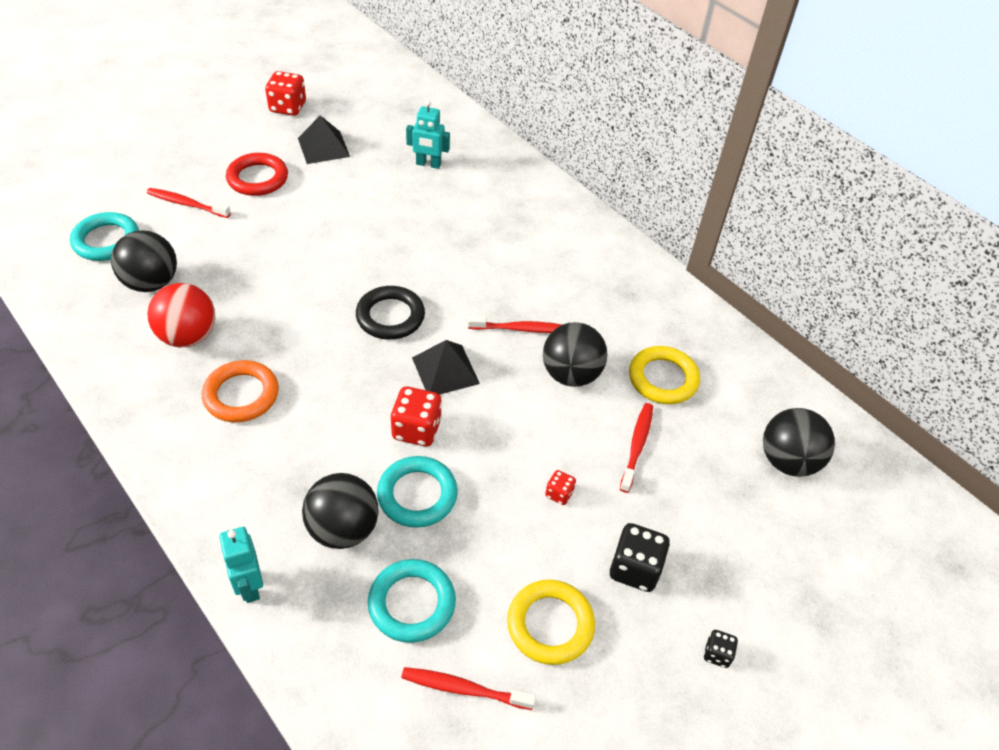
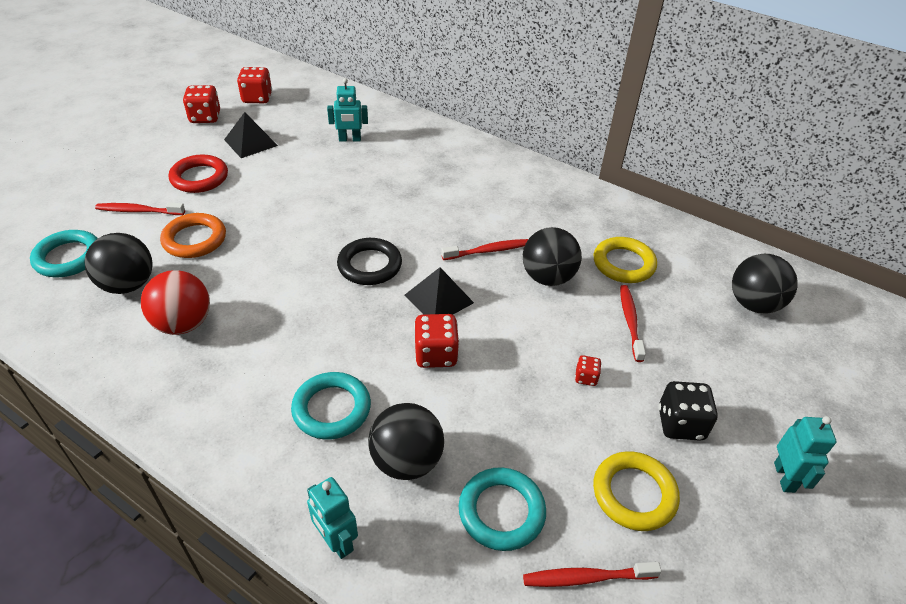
camera: 15 degrees left, 5 degrees down
orange ring [202,360,279,422] -> orange ring moved to [160,213,226,258]
turquoise ring [377,456,458,528] -> turquoise ring moved to [291,372,371,440]
black dice [704,630,738,668] -> turquoise robot [774,416,836,493]
none -> red dice [237,67,272,103]

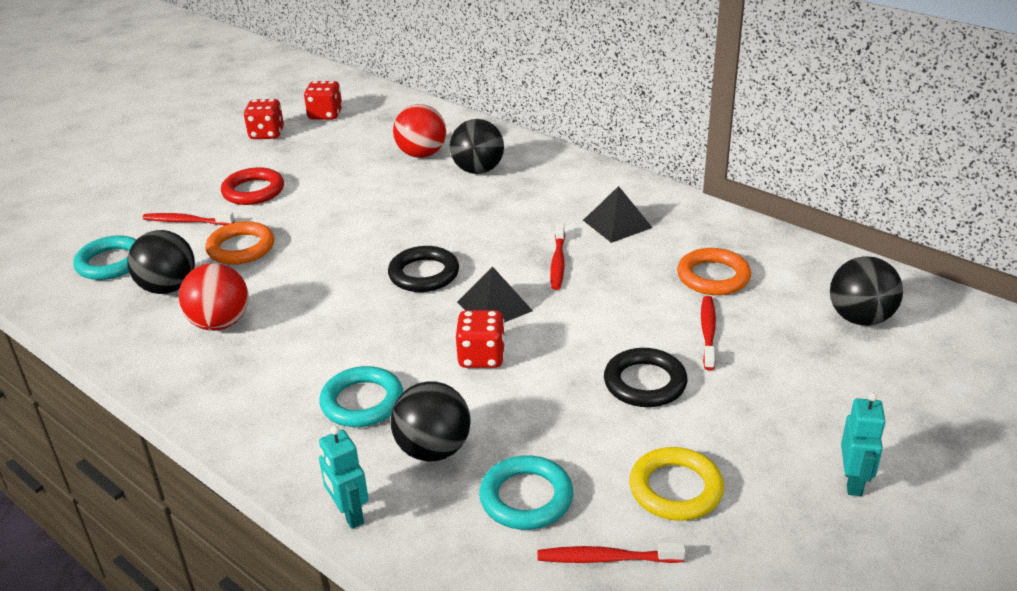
camera: 10 degrees right, 10 degrees down
black pyramid [224,112,278,158] -> black pyramid moved to [583,186,653,243]
turquoise robot [327,78,368,142] -> red ball [393,104,446,158]
red toothbrush [441,239,528,260] -> red toothbrush turned 105 degrees clockwise [550,223,565,290]
black ball [523,227,582,286] -> black ball moved to [450,119,504,174]
red dice [575,355,601,386] -> black ring [604,348,688,407]
yellow ring [594,237,657,283] -> orange ring [677,248,751,295]
black dice [658,381,718,441] -> none

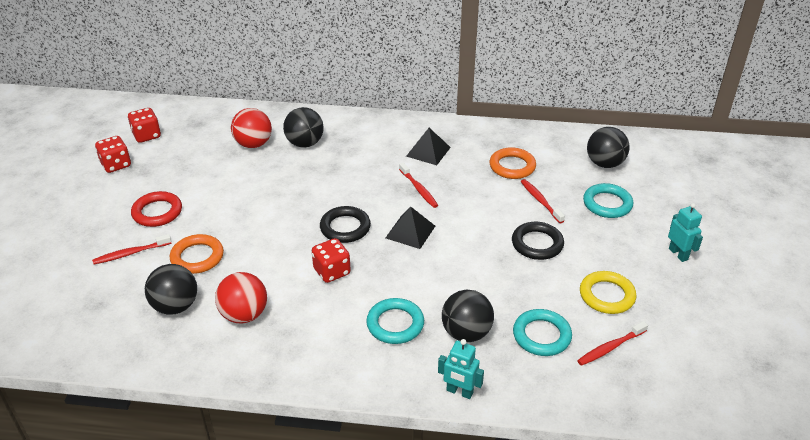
camera: 35 degrees left, 5 degrees up
turquoise ring [73,236,137,280] -> turquoise ring moved to [583,183,633,218]
red dice [456,310,505,368] -> red dice moved to [312,238,351,283]

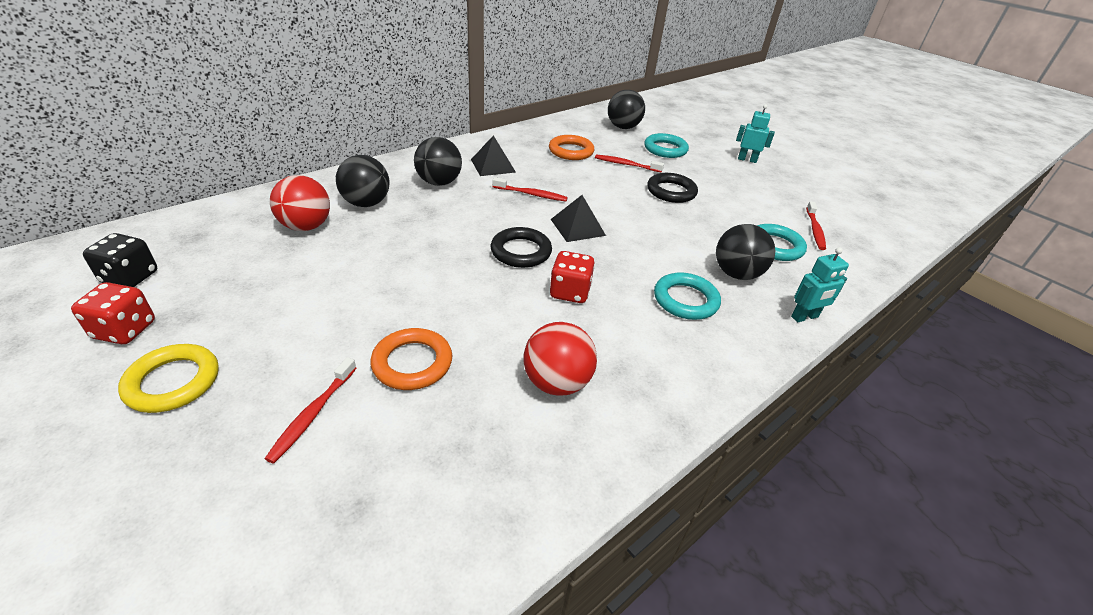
camera: 50 degrees left, 0 degrees up
red dice [128,108,161,143] -> black dice [83,233,157,287]
red ring [131,191,182,227] -> none
black ball [145,264,197,314] -> black ball moved to [414,137,462,186]
yellow ring [580,271,637,314] -> yellow ring moved to [118,344,219,413]

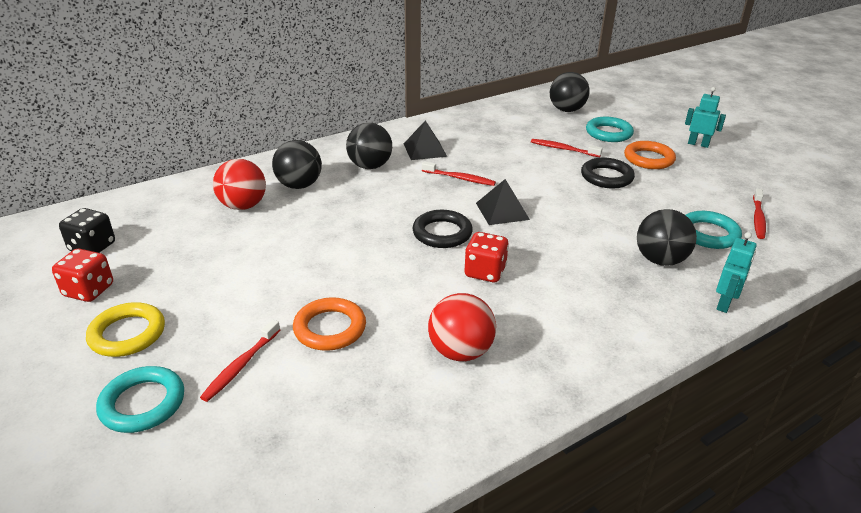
camera: 10 degrees right, 5 degrees down
orange ring [549,135,594,160] -> orange ring moved to [624,141,676,169]
turquoise ring [654,272,721,320] -> turquoise ring moved to [96,366,184,433]
turquoise robot [791,247,849,322] -> turquoise robot turned 45 degrees counterclockwise [716,232,757,313]

